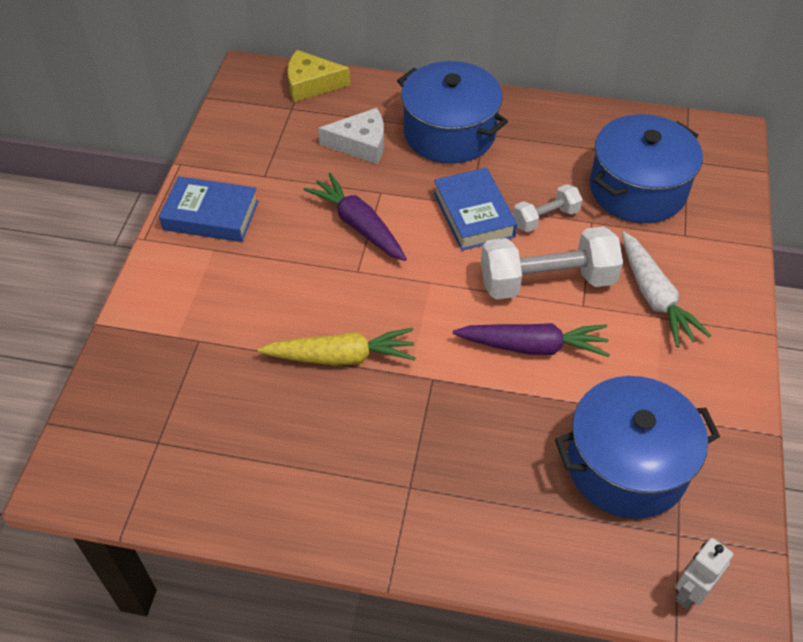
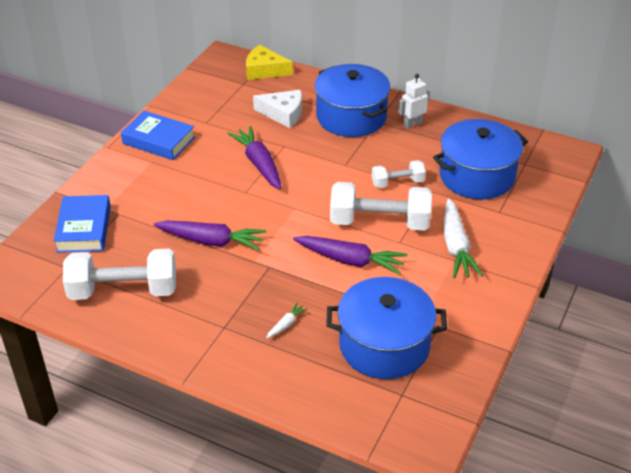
camera: 15 degrees right, 10 degrees down
yellow carrot [258,328,416,365] -> purple carrot [154,221,266,250]
blue book [434,168,517,251] -> blue book moved to [54,195,111,253]
white robot [676,538,733,609] -> white robot moved to [398,74,429,129]
none -> white dumbbell [63,249,176,300]
none -> white carrot [266,303,308,339]

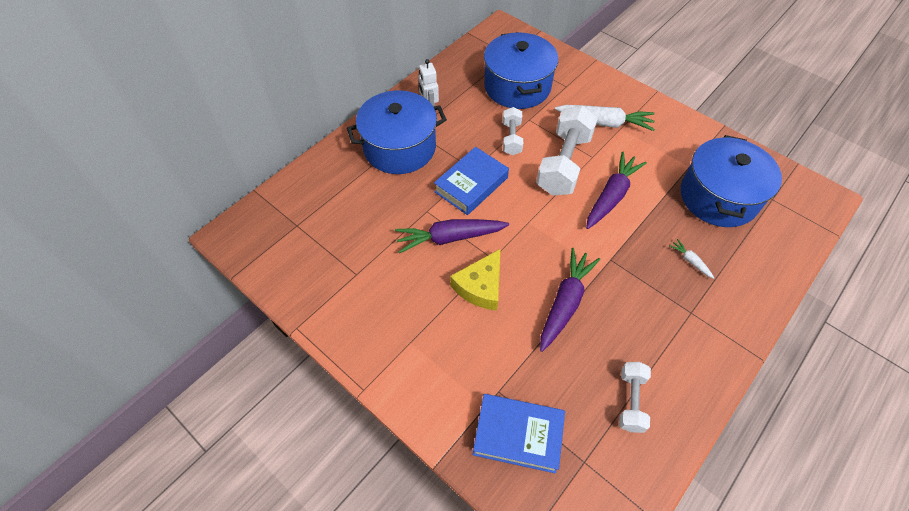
camera: 75 degrees left, 15 degrees up
white dumbbell [63,249,176,300] -> white dumbbell [619,362,651,433], size x0.54
blue book [121,111,195,160] -> blue book moved to [434,147,509,215]
yellow cheese [246,45,293,80] -> yellow cheese moved to [450,249,500,311]
white cheese [253,90,302,128] -> none

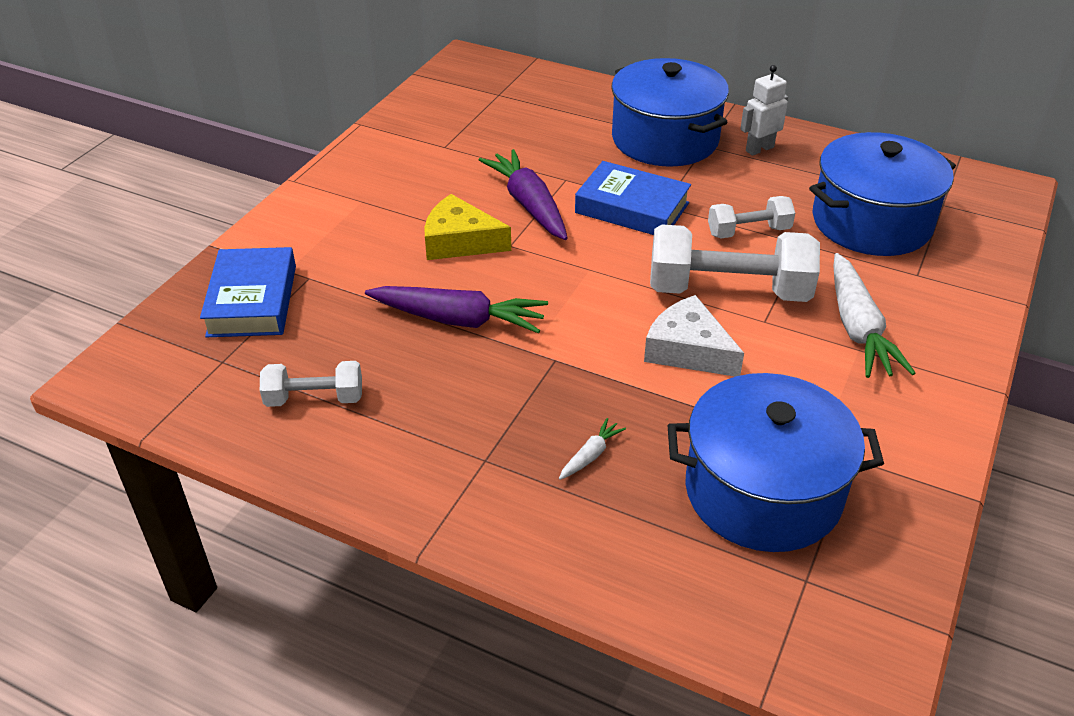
camera: 75 degrees right, 15 degrees down
purple carrot [586,152,647,229] -> white cheese [644,295,744,376]

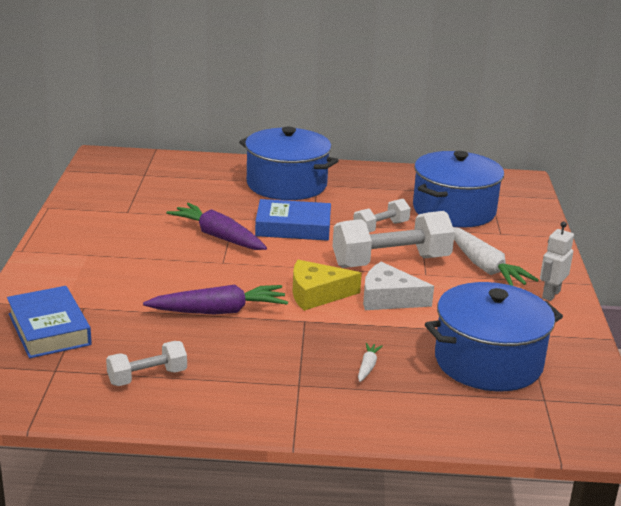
camera: 25 degrees left, 15 degrees down
yellow cheese [425,194,511,260] -> yellow cheese moved to [293,260,362,311]
white robot [740,65,788,156] -> white robot moved to [540,222,574,301]

